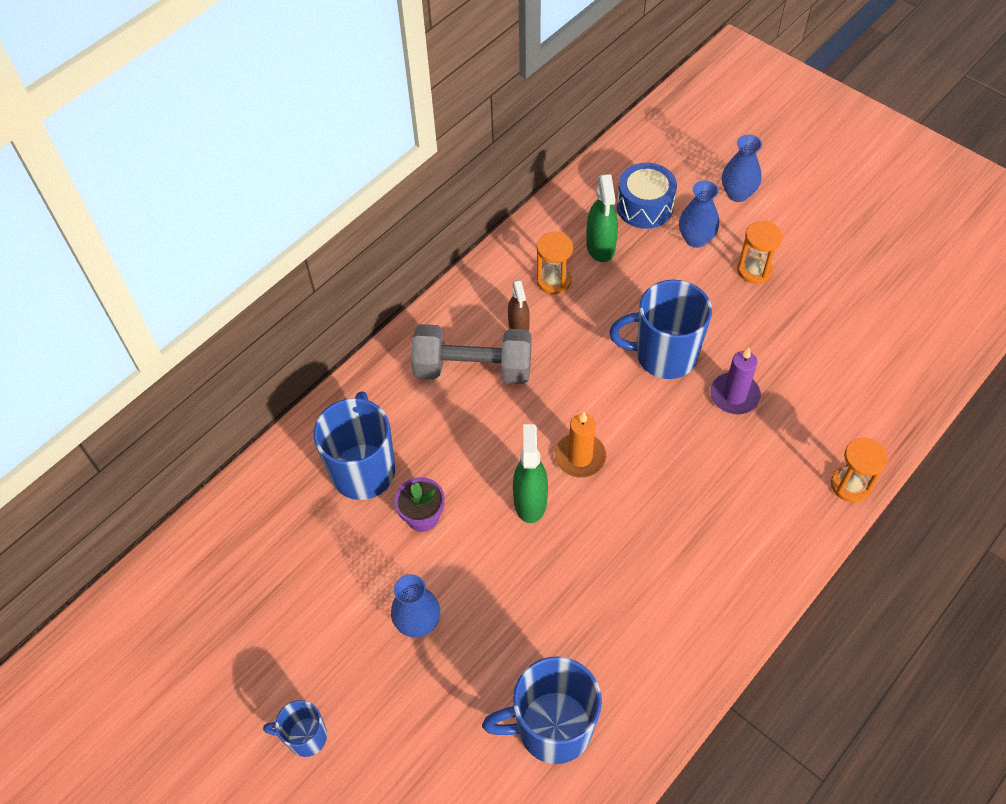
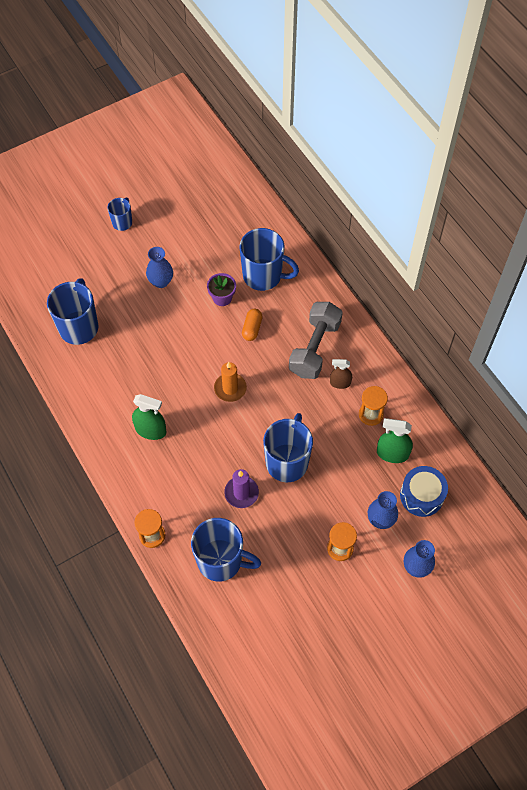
camera: 105 degrees right, 5 degrees up
green spray bottle [513,424,548,523] -> green spray bottle moved to [132,394,166,440]
none -> blue mug [191,518,261,582]
none -> orange capsule [242,309,263,341]

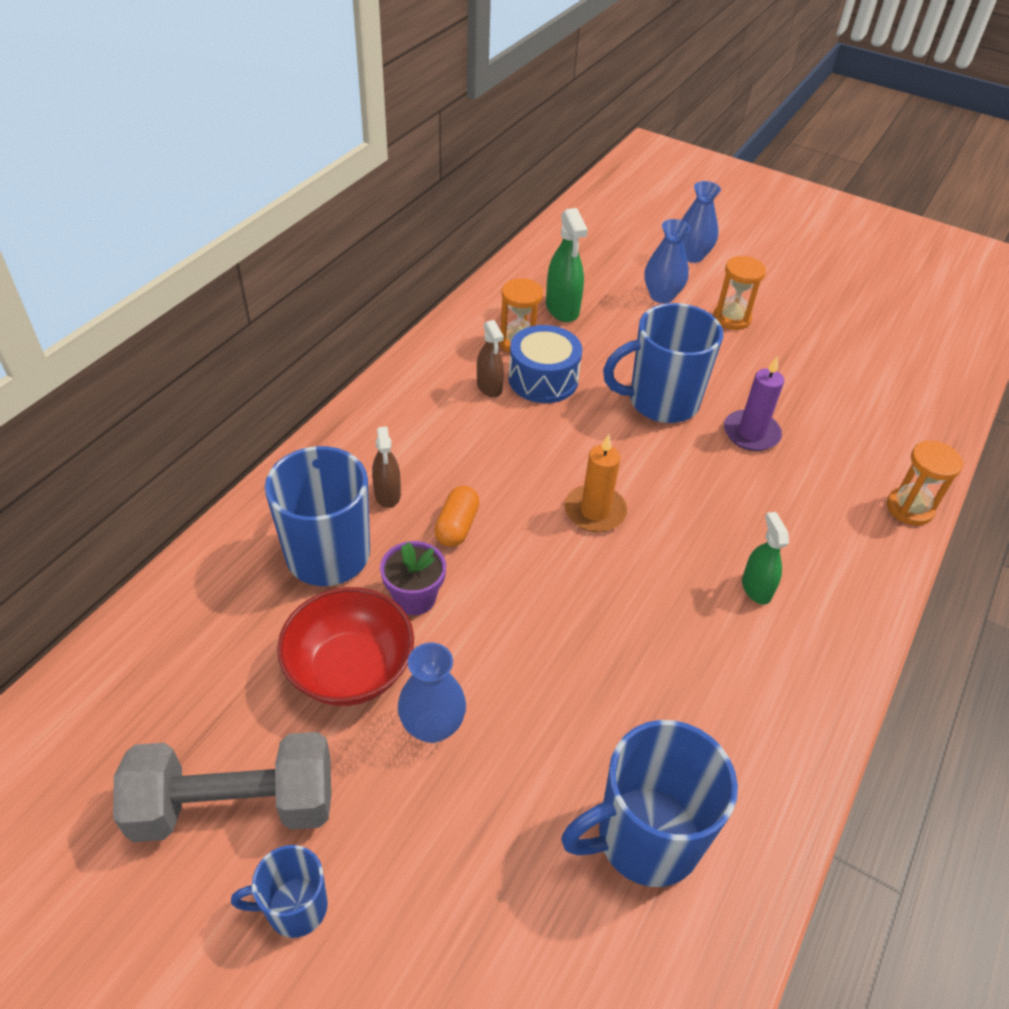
camera: 120 degrees left, 15 degrees down
green spray bottle [132,394,166,440] -> green spray bottle [742,512,789,605], size x0.66
blue mug [191,518,261,582] -> none
orange capsule [242,309,263,341] -> orange capsule turned 60 degrees counterclockwise [434,486,480,547]
grey dumbbell [289,302,343,379] -> grey dumbbell moved to [113,732,331,842]
blue drum [400,466,448,517] -> blue drum moved to [508,325,582,403]
none -> red bowl [277,587,414,706]
none -> brown spray bottle [372,426,401,508]

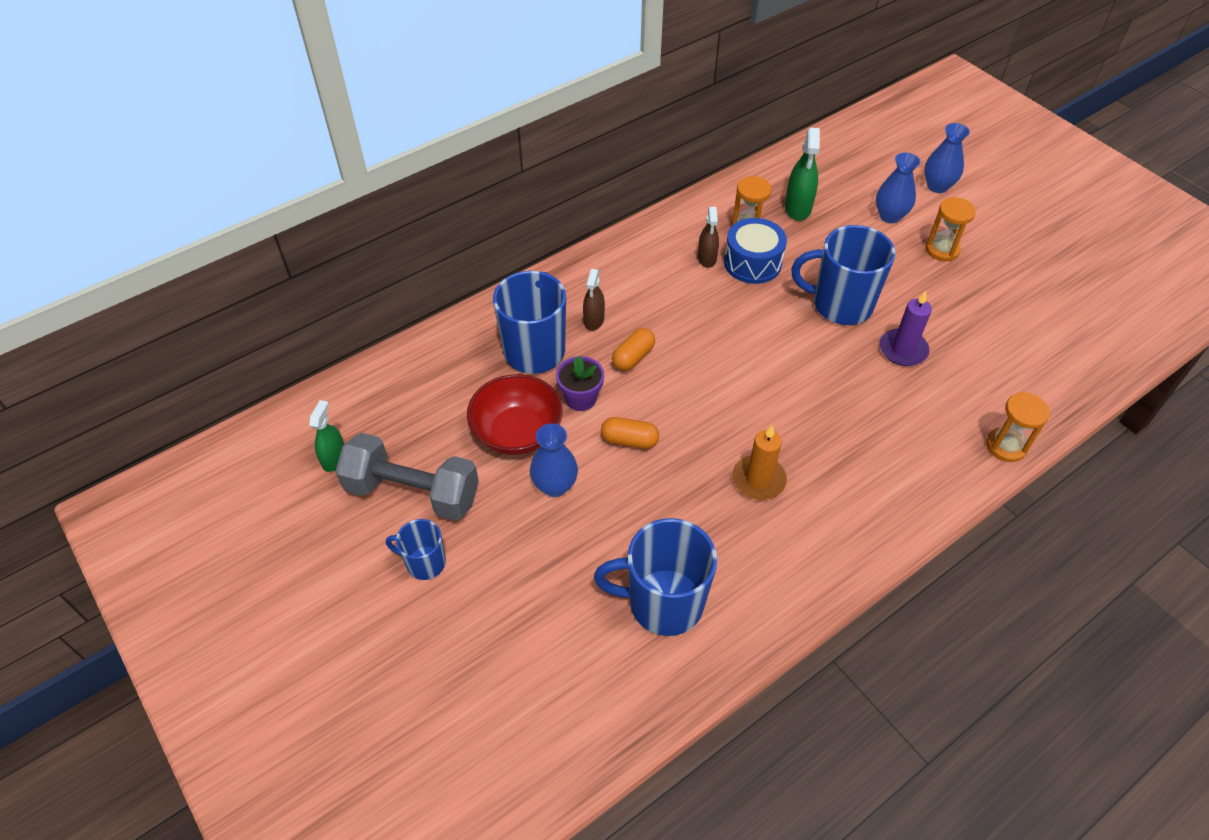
camera: 25 degrees right, 5 degrees up
orange candle [565,434,627,532] -> orange candle moved to [732,425,787,500]
green spray bottle [742,512,789,605] -> green spray bottle moved to [309,400,344,472]
none -> orange capsule [601,417,659,449]

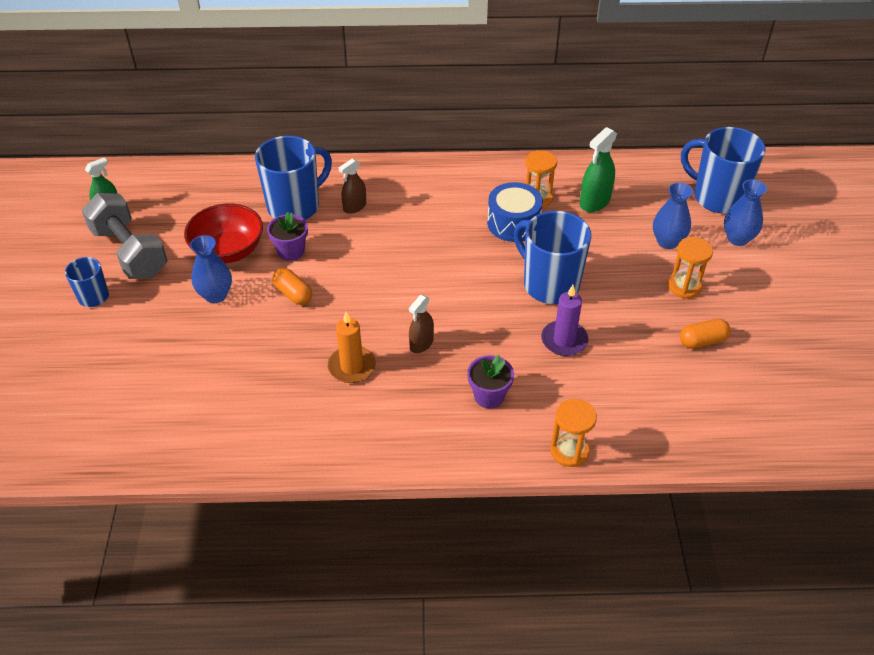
camera: 35 degrees right, 5 degrees down
blue mug [594,518,717,636] -> blue mug moved to [681,127,766,214]
orange capsule [612,328,655,371] -> orange capsule moved to [680,319,731,349]
brown spray bottle [698,207,719,268] -> brown spray bottle moved to [409,295,434,353]
none -> purple flower pot [467,355,514,408]

